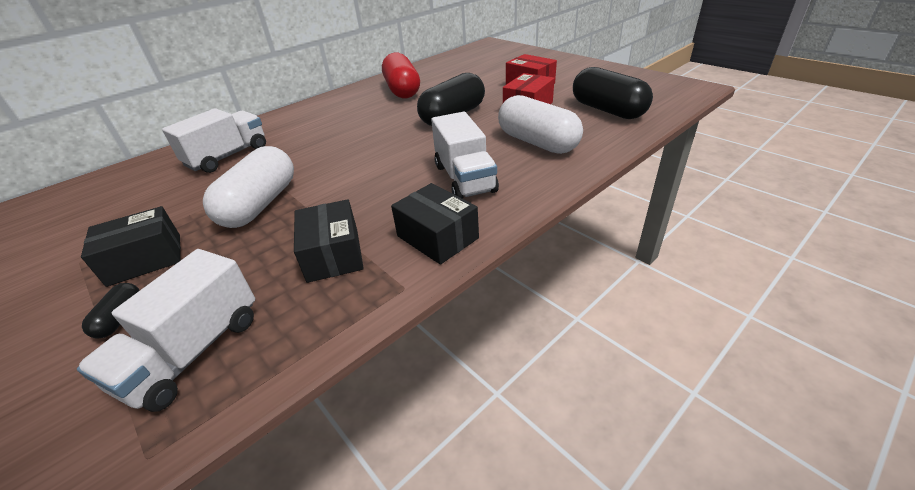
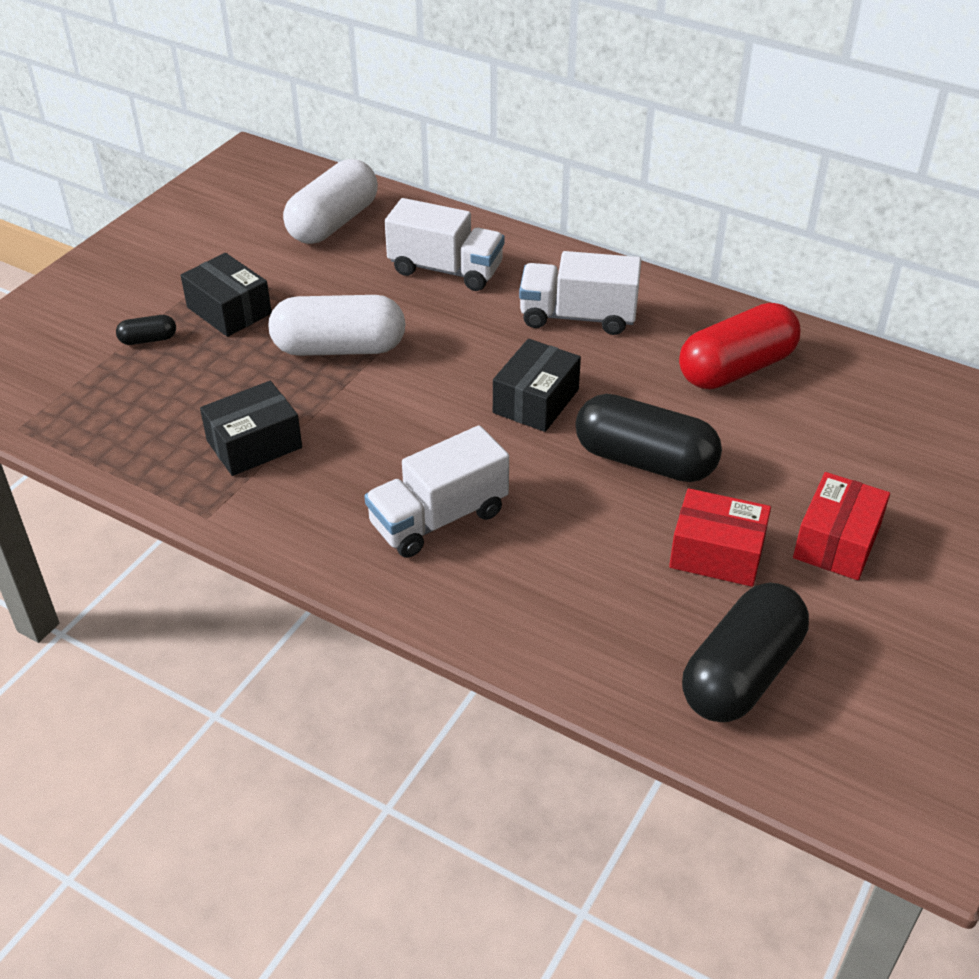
camera: 70 degrees right, 5 degrees up
white truck [77,249,255,412] -> white truck moved to [519,251,641,335]
black box [391,183,479,265] -> black box moved to [493,339,581,432]
white capsule [498,95,583,154] -> white capsule moved to [283,159,378,244]

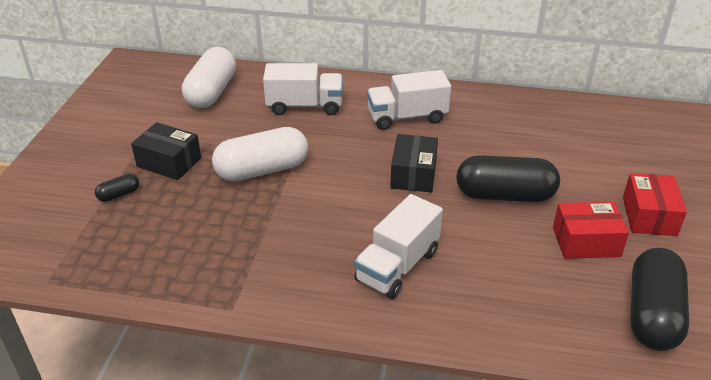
camera: 20 degrees left, 5 degrees down
black box [200,381,302,476] -> none
red capsule [679,303,801,390] -> none

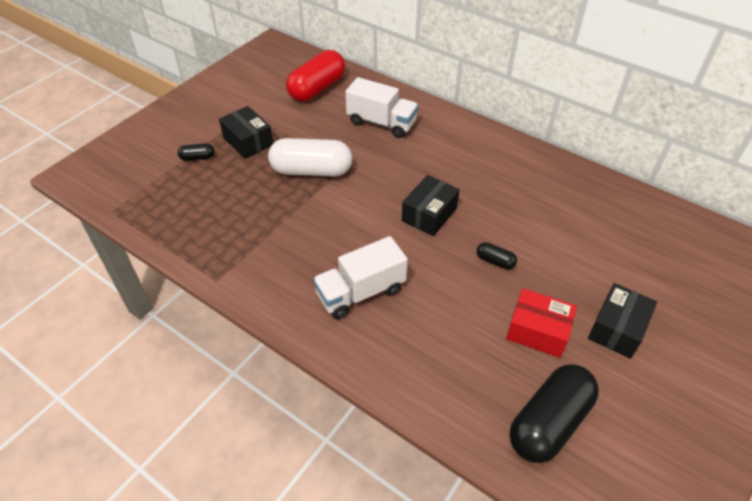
camera: 25 degrees right, 10 degrees up
white capsule [182,47,236,108] -> red capsule [286,50,345,101]
white truck [367,70,451,130] -> none
black capsule [456,155,560,202] -> black capsule [477,242,517,269], size x0.44
red box [623,173,687,236] -> black box [588,283,657,359]

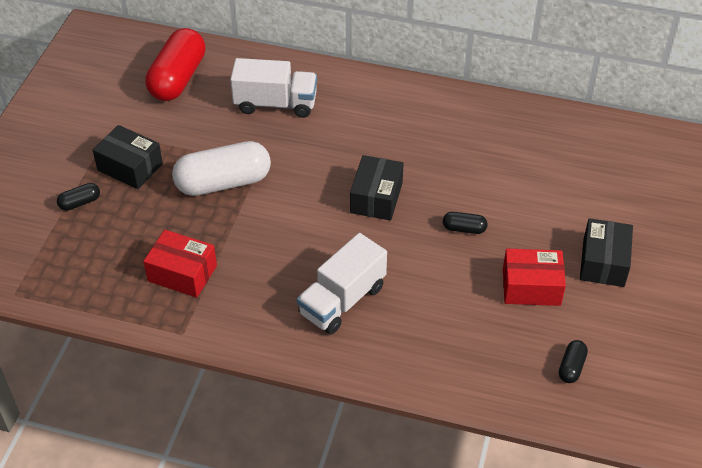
camera: 20 degrees left, 0 degrees up
black capsule [509,364,599,463] -> black capsule [559,340,588,383], size x0.44
none -> red box [143,230,217,298]

